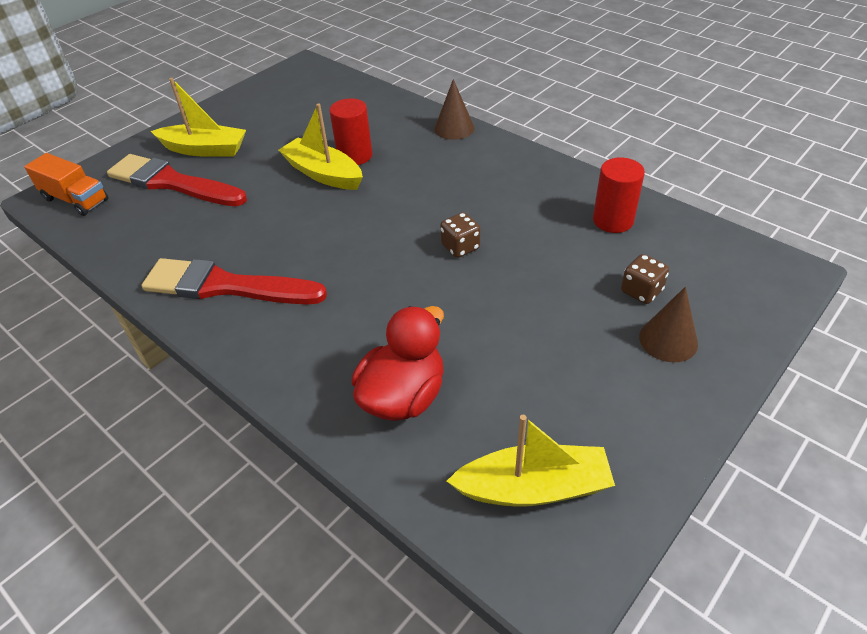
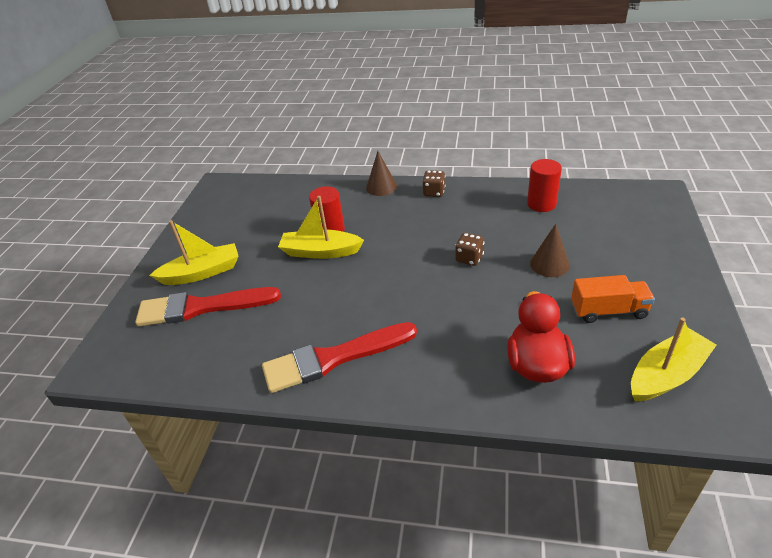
camera: 30 degrees left, 5 degrees down
orange truck [24,153,109,216] -> orange truck moved to [571,275,655,323]
brown dice [621,254,669,304] -> brown dice moved to [422,170,446,197]
brown cone [639,287,698,362] -> brown cone moved to [530,224,570,277]

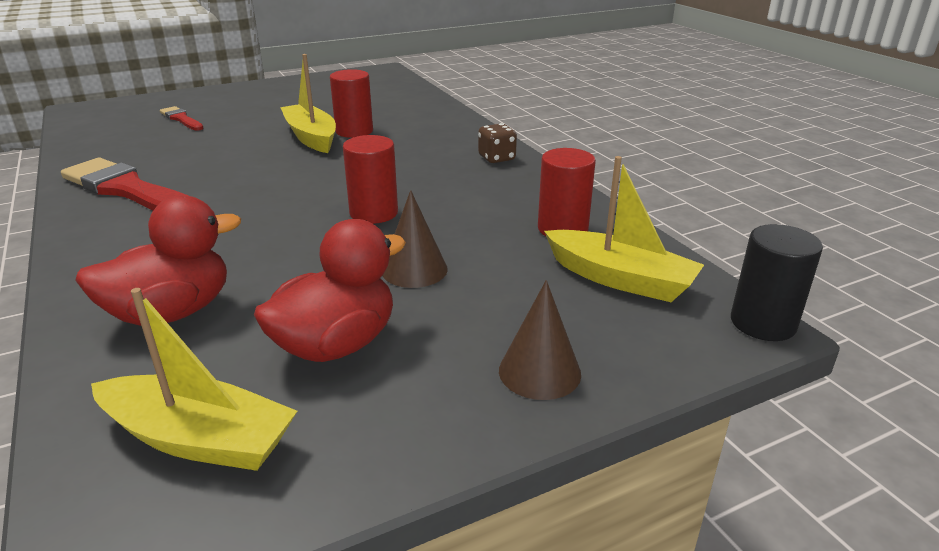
camera: 50 degrees right, 10 degrees down
red brush [135,287,281,326] -> red brush [160,106,204,131], size x0.49
yellow boat [149,220,239,285] -> yellow boat moved to [544,156,704,302]
brown cone [366,151,397,196] -> brown cone moved to [499,280,581,400]
brown dice [455,233,484,266] -> red cylinder [343,135,398,224]
orange truck [571,275,655,323] -> red duck [254,219,406,362]
none -> black cylinder [731,224,823,341]

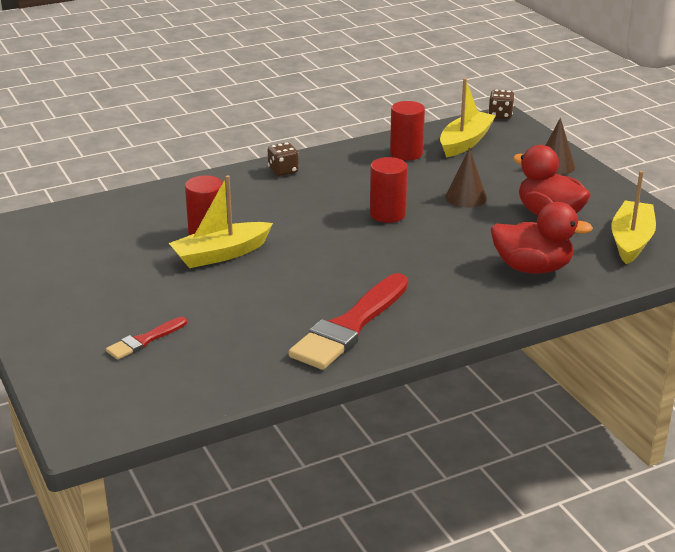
camera: 90 degrees left, 0 degrees up
red duck [75,195,241,326] -> red duck turned 135 degrees clockwise [491,202,593,274]
black cylinder [731,224,823,341] -> brown dice [488,90,515,119]

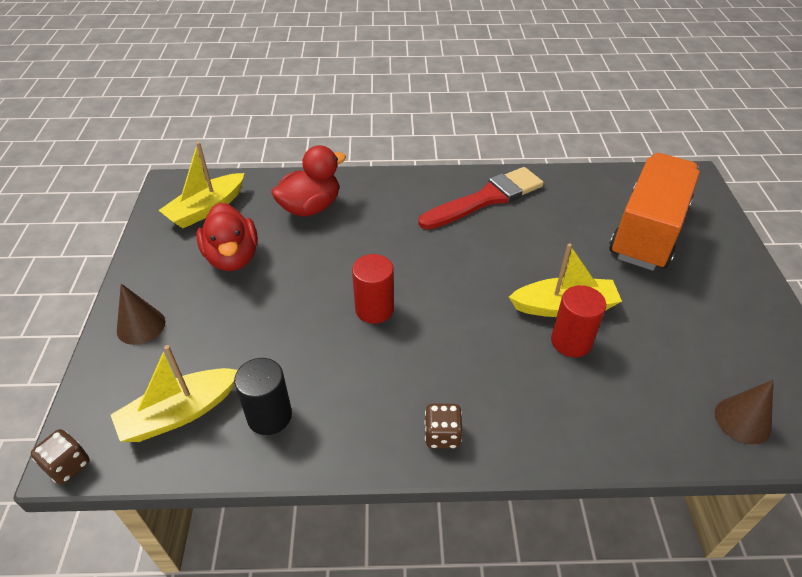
camera: 155 degrees left, 15 degrees up
red brush [106,317,187,360] -> orange truck [609,153,700,270]
red cylinder [390,101,425,160] -> black cylinder [234,358,292,435]
brown cone [445,148,487,208] -> brown cone moved to [715,380,773,445]
red duck [491,202,593,274] -> red duck turned 105 degrees clockwise [271,145,346,217]

